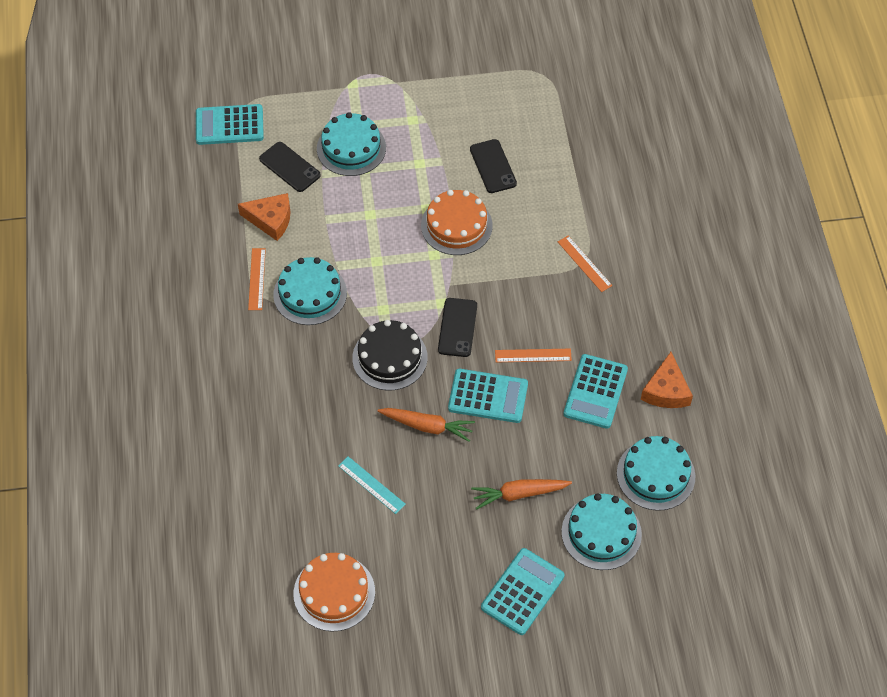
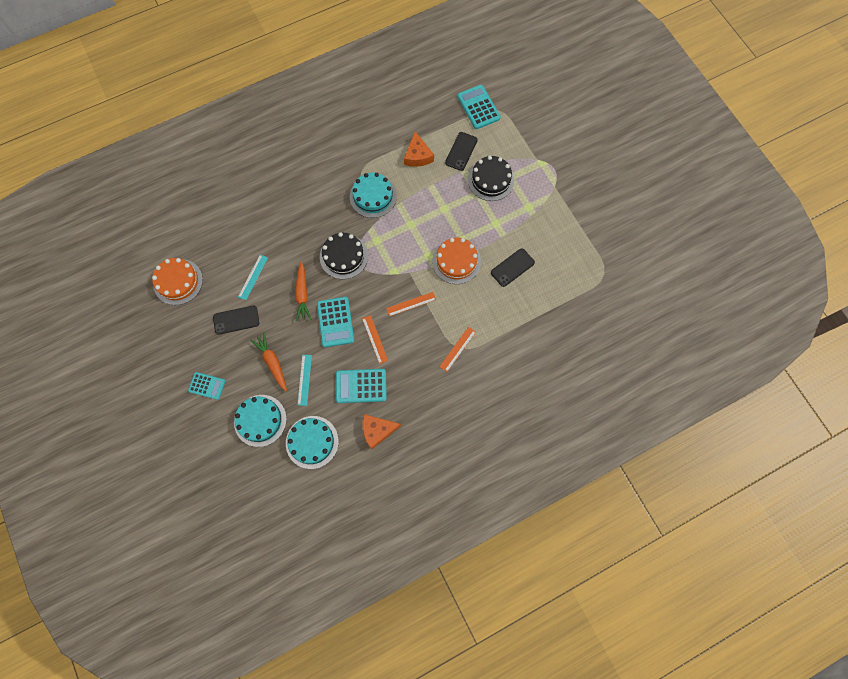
camera: 70 degrees right, 15 degrees up
orange ruler [248,248,266,310] -> orange ruler moved to [386,292,436,317]
turquoise cake [317,112,386,176] -> black cake [468,156,514,201]
black phone [438,298,477,357] -> black phone moved to [213,306,259,335]
turquoise calculator [481,548,565,635] -> turquoise calculator [188,372,225,400], size x0.65
none -> turquoise ruler [297,355,312,406]

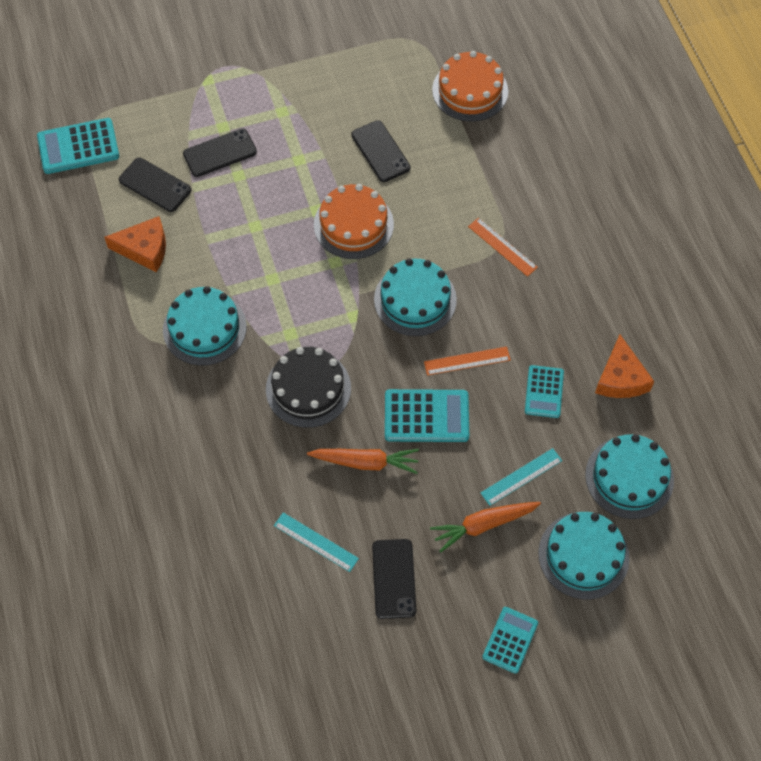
camera: 80 degrees left, 10 degrees down
orange cake [152,258,203,305] -> orange cake moved to [432,51,508,122]
turquoise ruler [297,355,312,406] -> turquoise ruler turned 45 degrees counterclockwise [481,448,562,506]
turquoise calculator [336,369,387,403] -> turquoise calculator [525,365,564,418], size x0.65
orange ruler [386,292,436,317] -> turquoise cake [374,258,457,336]
black cake [468,156,514,201] -> black phone [183,128,257,177]

